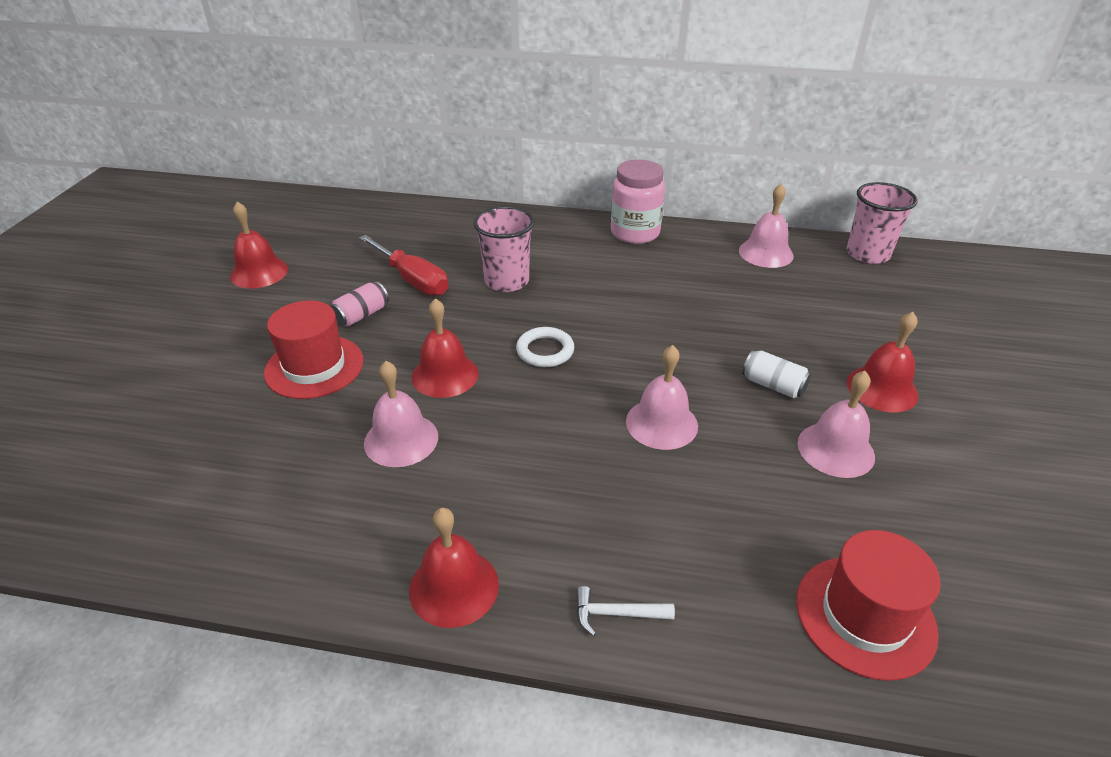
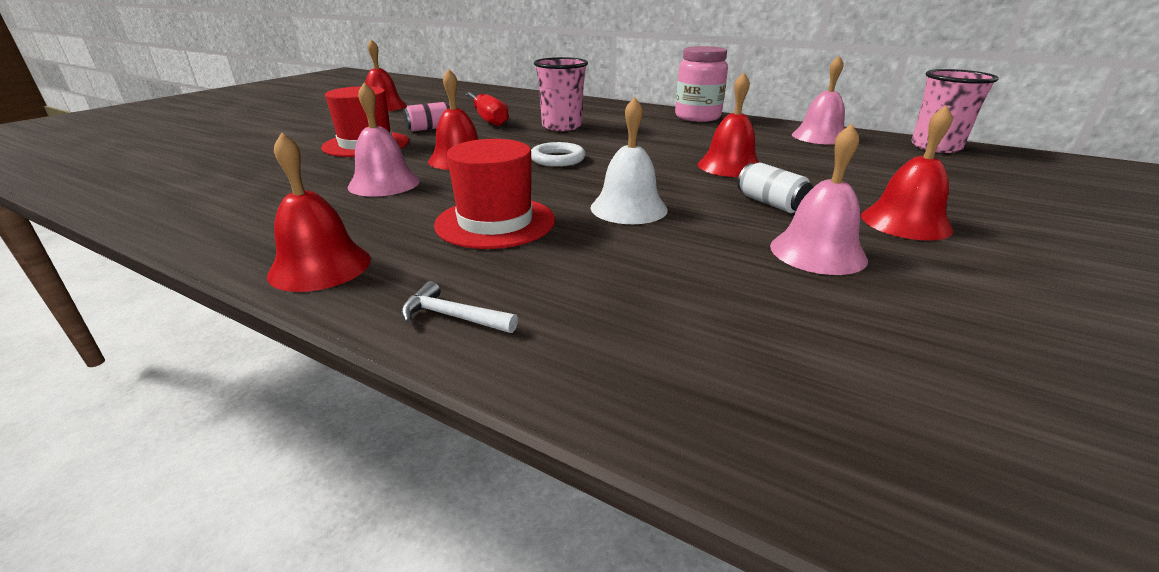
camera: 20 degrees right, 10 degrees down
pink bell [626,345,698,450] -> white bell [590,97,668,224]
red hat [796,530,941,681] -> red hat moved to [434,139,555,249]
none -> red bell [698,73,759,177]

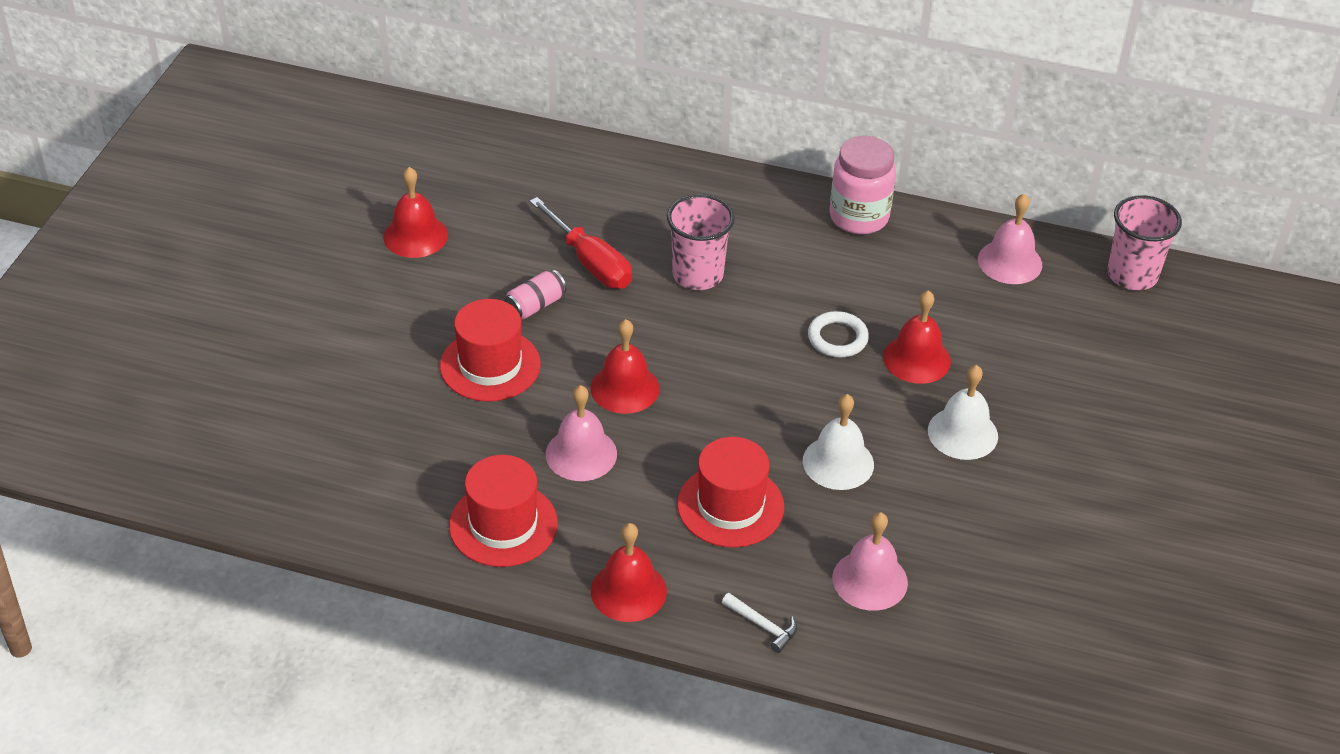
camera: 15 degrees left, 15 degrees up
white hammer [401,281,518,333] -> white hammer turned 150 degrees counterclockwise [722,593,797,653]
white ring [531,142,585,167] -> white ring moved to [808,311,869,357]
white can [738,163,813,213] -> white bell [928,365,998,460]
pink bell [770,124,868,275] -> pink bell moved to [832,512,908,611]
red bell [861,105,953,241] -> none
none -> red hat [449,455,558,567]

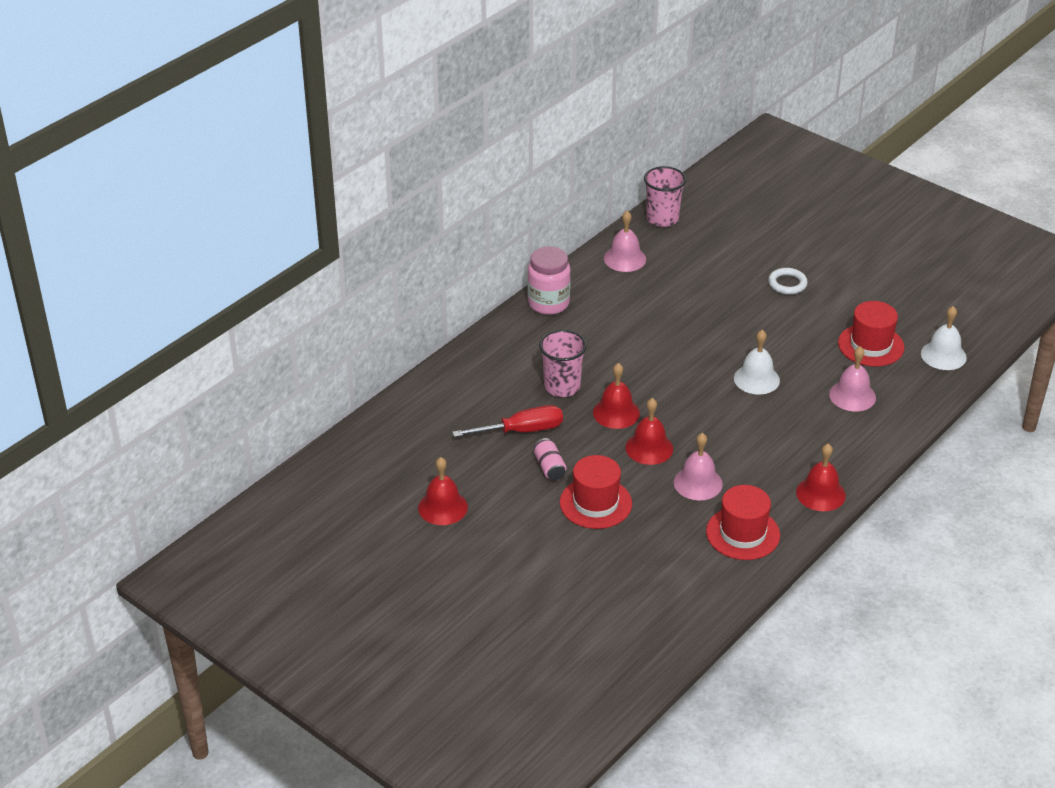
camera: 65 degrees left, 5 degrees down
red hat [677,437,784,547] -> red hat moved to [838,301,905,366]
white hammer [722,593,797,653] -> none
white ring [808,311,869,357] -> white ring moved to [768,268,808,295]
red bell [883,290,951,384] -> red bell moved to [593,363,640,429]
white bell [928,365,998,460] -> white bell moved to [921,306,967,370]

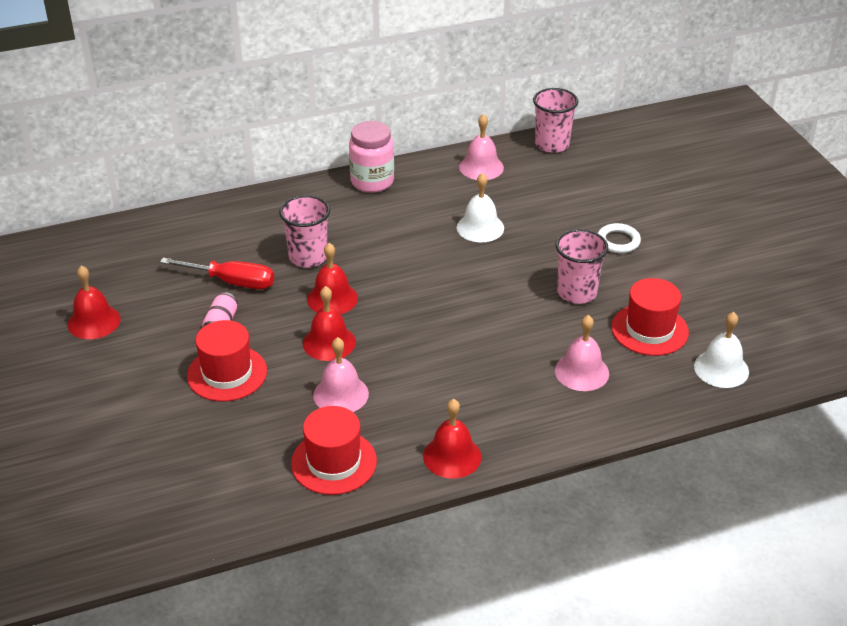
camera: 30 degrees right, 0 degrees up
white bell [734,330,780,395] -> white bell moved to [457,173,504,242]
none -> pink cup [556,229,608,304]

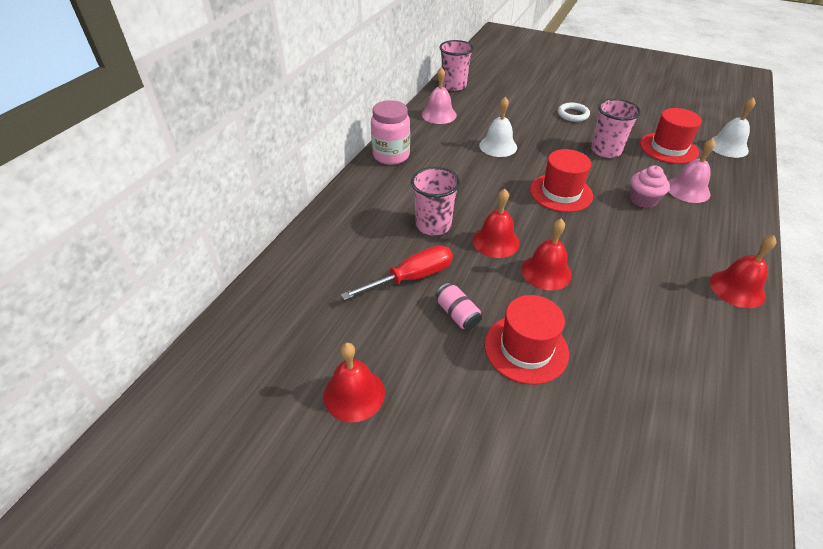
camera: 45 degrees left, 5 degrees up
red hat [291,406,377,495] -> red hat moved to [530,149,593,212]
pink bell [313,337,369,412] -> none
none -> pink cupcake [630,165,670,208]

